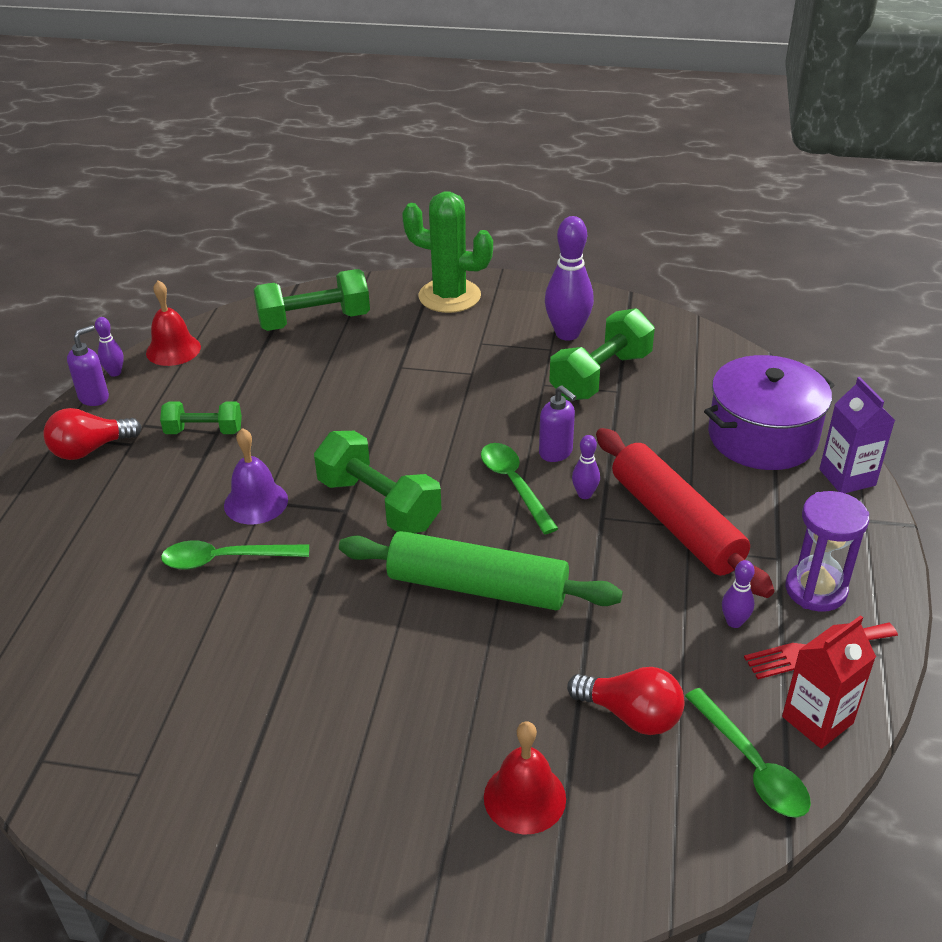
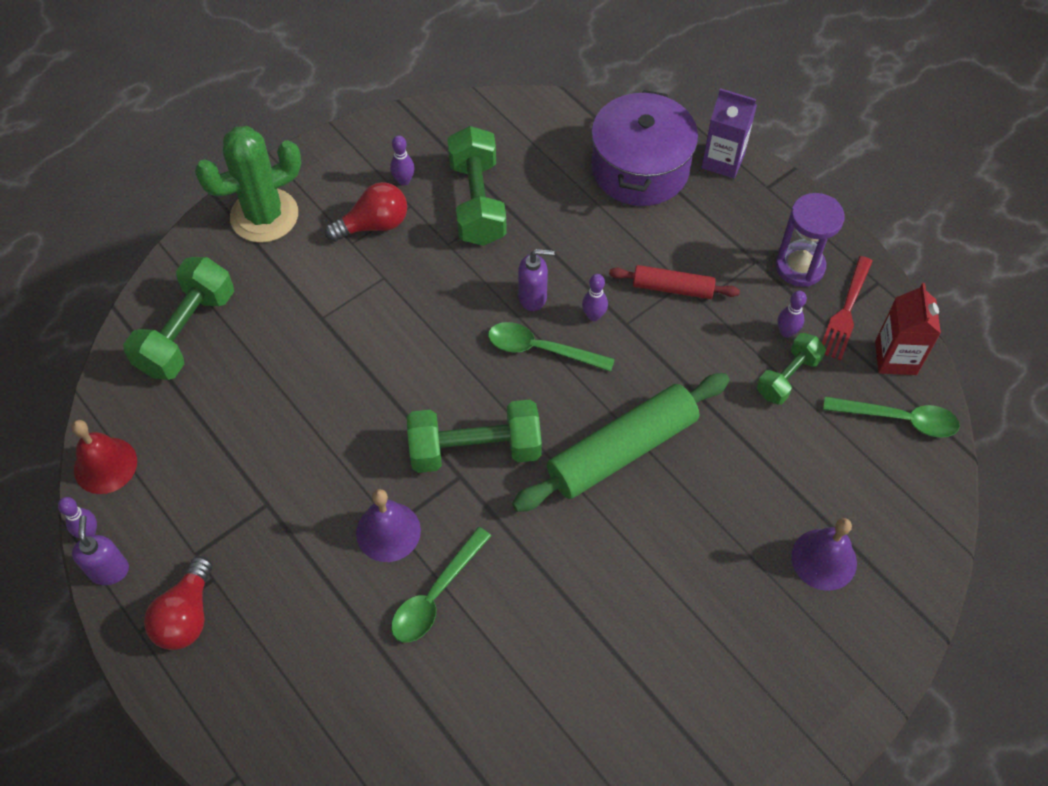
camera: 50 degrees left, 20 degrees up
green dumbbell [160,401,242,434] -> green dumbbell moved to [757,333,826,405]
red bell [484,721,566,835] -> purple bell [791,518,857,591]
purple bowling pin [545,216,594,341] -> purple bowling pin [390,135,415,186], size x0.49
red light bulb [567,667,684,735] -> red light bulb moved to [325,182,407,242]
red rolling pin [596,428,775,598] -> red rolling pin [609,265,740,299], size x0.54

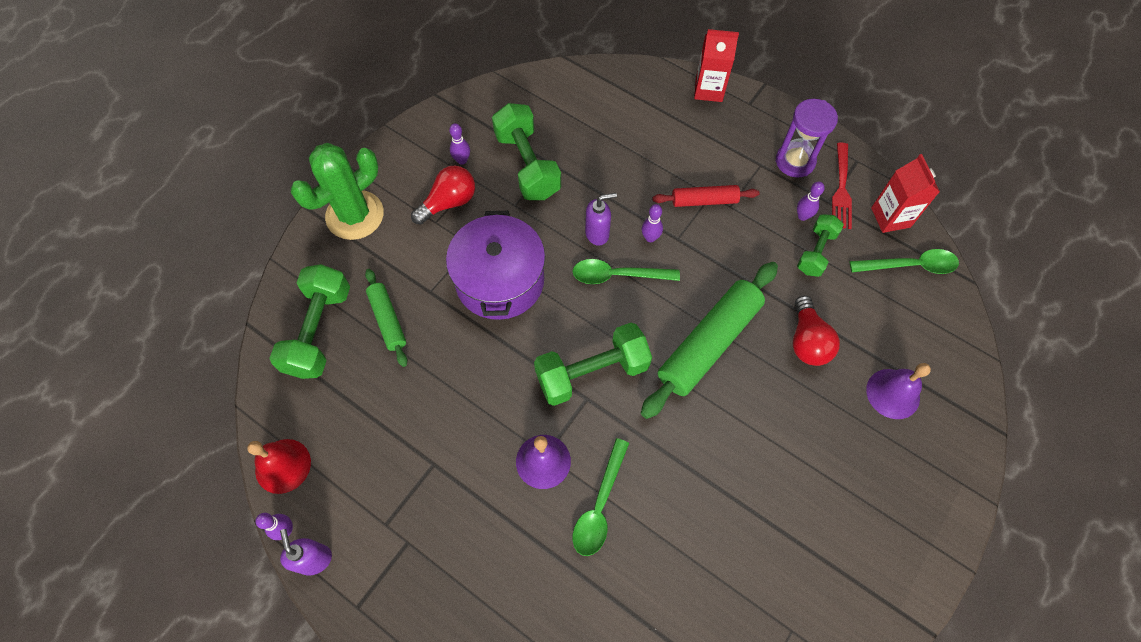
camera: 15 degrees left, 5 degrees up
red light bulb [144,556,212,650] -> red light bulb moved to [793,295,840,366]
purple pot [591,90,698,206] -> purple pot moved to [446,211,545,320]
purple carton [701,88,757,178] -> red carton [694,29,739,102]
none -> green rolling pin [365,269,408,367]

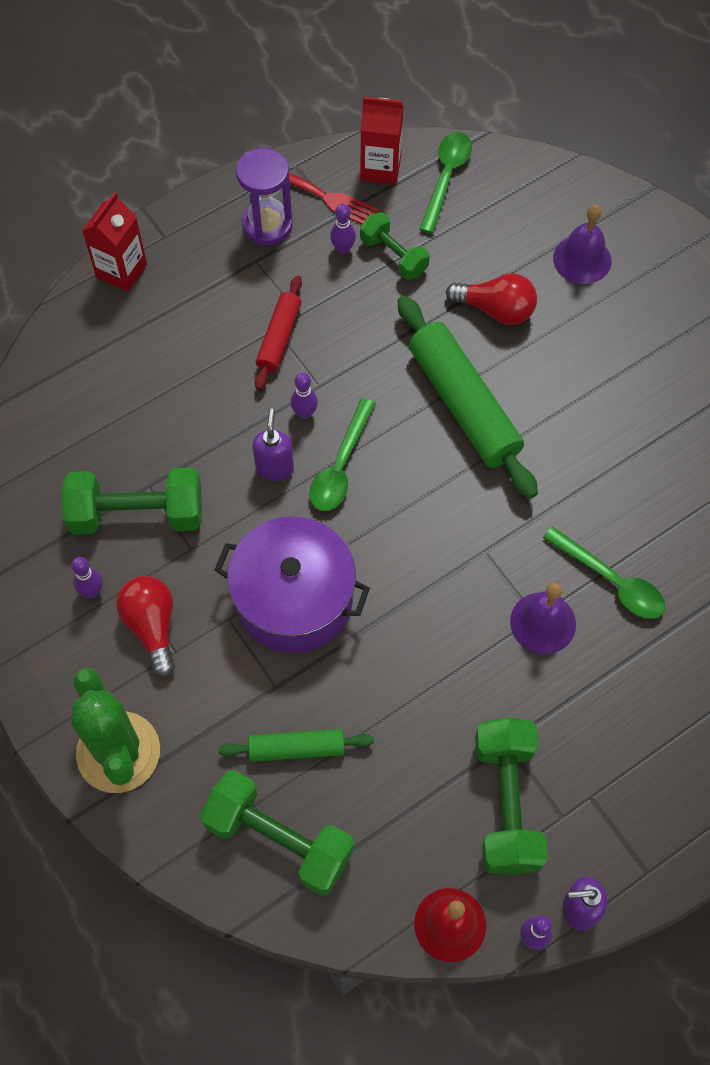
camera: 70 degrees left, 0 degrees up
green dumbbell [534,323,652,406] -> green dumbbell moved to [475,717,548,875]

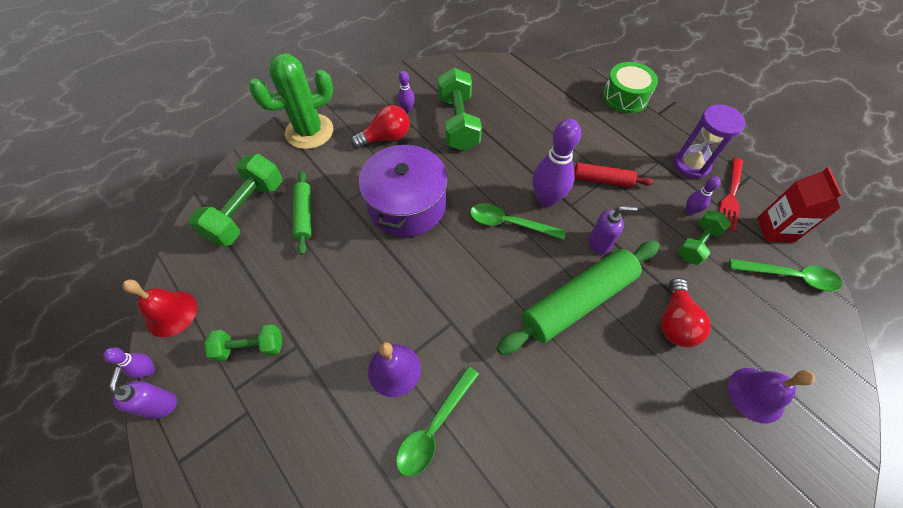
camera: 85 degrees right, 5 degrees down
red carton [82,192,147,292] -> green drum [603,62,658,113]
purple soap dispenser [252,408,294,481] -> purple soap dispenser moved to [589,206,637,254]
purple bowling pin [291,373,318,419] -> purple bowling pin [532,119,581,207], size x2.04
green dumbbell [475,717,548,875] -> green dumbbell [204,324,282,362], size x0.61

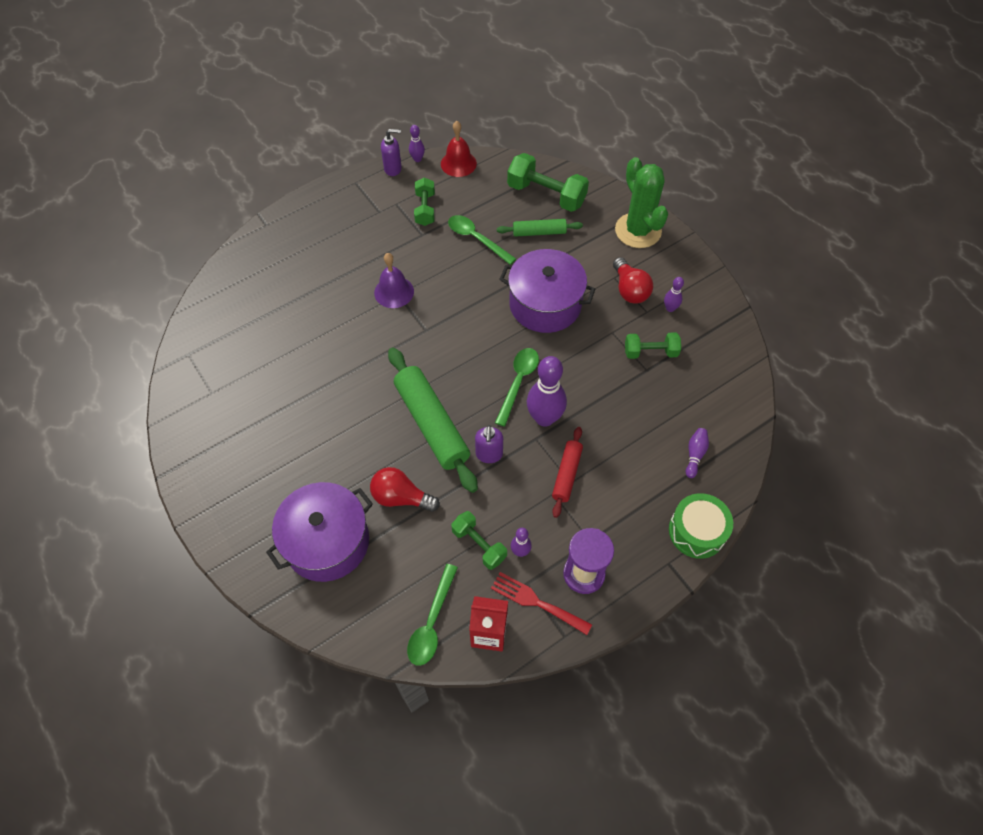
camera: 95 degrees right, 0 degrees up
green spoon [396,366,479,477] -> green spoon moved to [448,215,516,265]
green dumbbell [438,68,482,151] -> green dumbbell [625,332,681,359], size x0.61
purple bell [728,368,815,423] -> purple pot [266,482,373,582]
none -> purple bowling pin [686,428,709,478]

